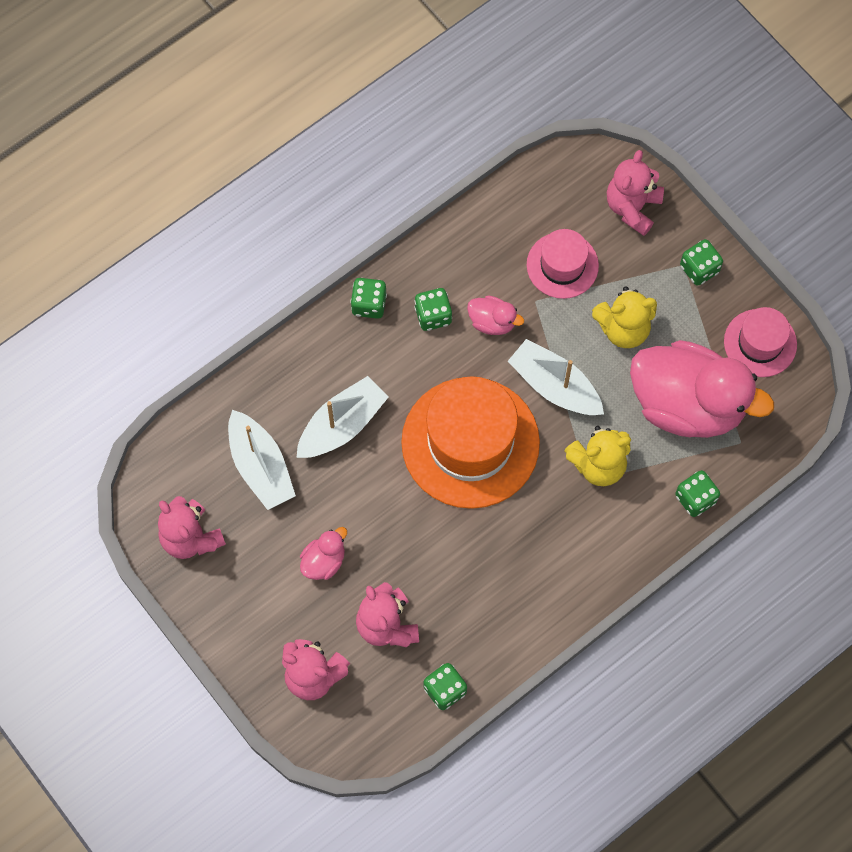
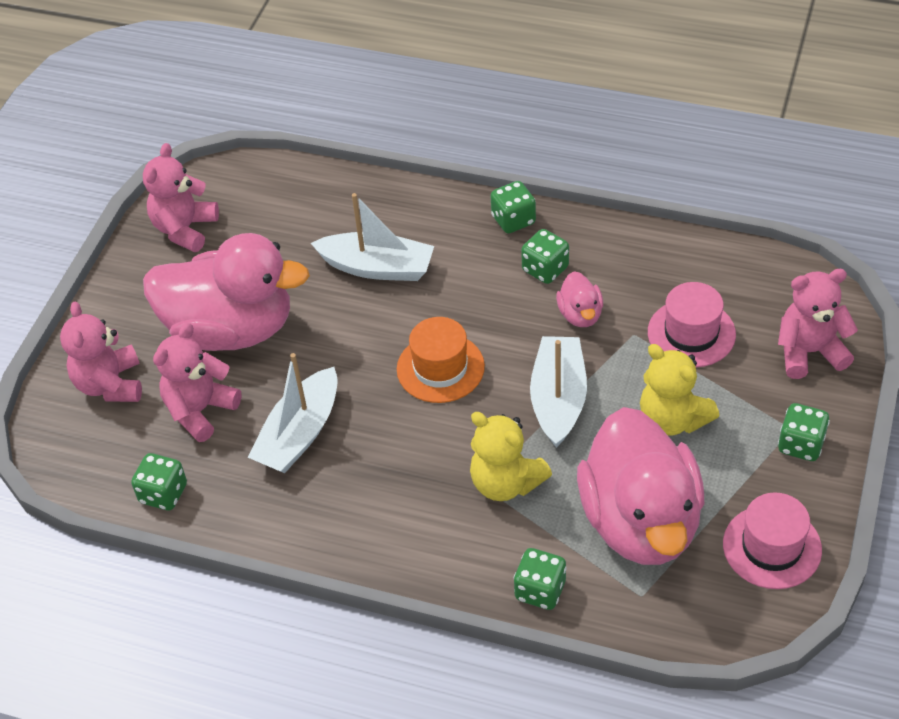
camera: 60 degrees right, 20 degrees down
white boat [228,410,296,510] -> white boat moved to [248,353,338,473]
pink duck [300,527,347,580] -> pink duck [143,233,310,351], size x2.39
orange hat [401,376,540,509] -> orange hat [397,317,485,403], size x0.54

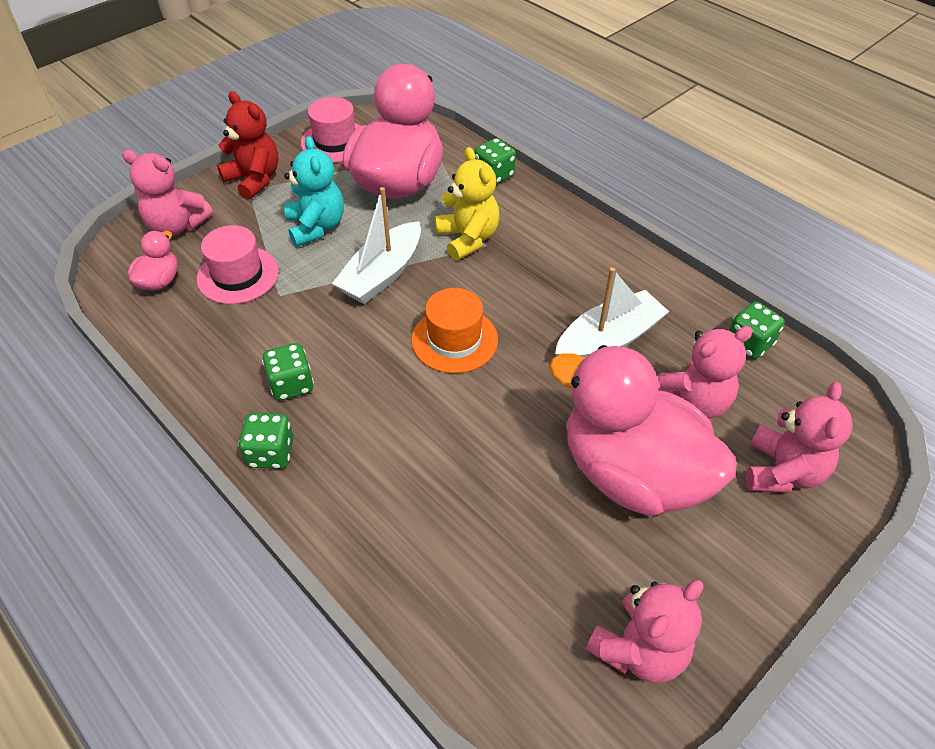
camera: 155 degrees left, 0 degrees up
white boat [311,193,434,281] -> none
pink duck [556,271,603,327] -> pink duck moved to [128,231,178,291]
yellow teddy bear [640,344,719,435] -> turquoise teddy bear [284,136,344,247]
green dice [778,403,830,461] -> red teddy bear [217,91,279,200]

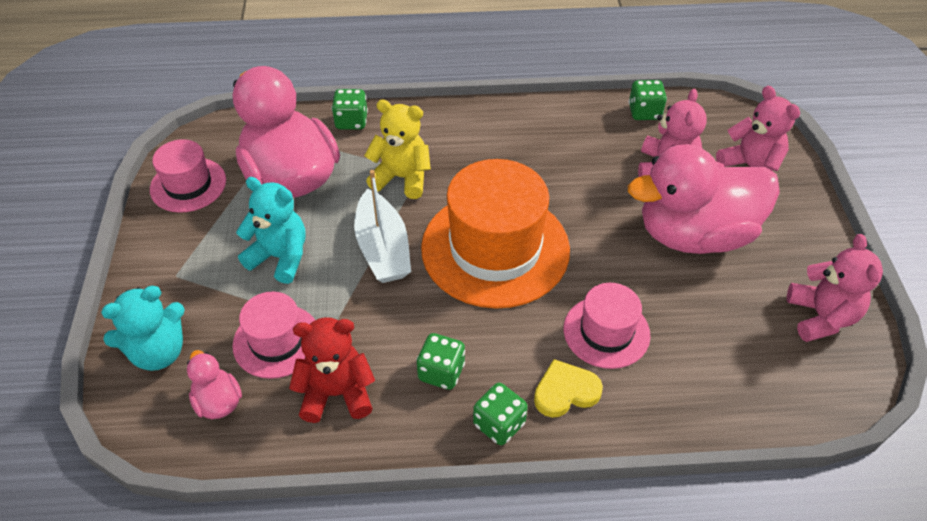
camera: 50 degrees left, 0 degrees up
pink teddy bear [122,150,213,236] -> turquoise teddy bear [101,286,185,371]
red teddy bear [217,91,279,200] -> red teddy bear moved to [289,317,375,423]
orange hat [411,288,498,373] -> orange hat [421,159,570,309], size x1.86
white boat [555,267,669,358] -> none
none -> yellow heart [534,359,603,418]
none -> pink hat [564,283,651,369]

